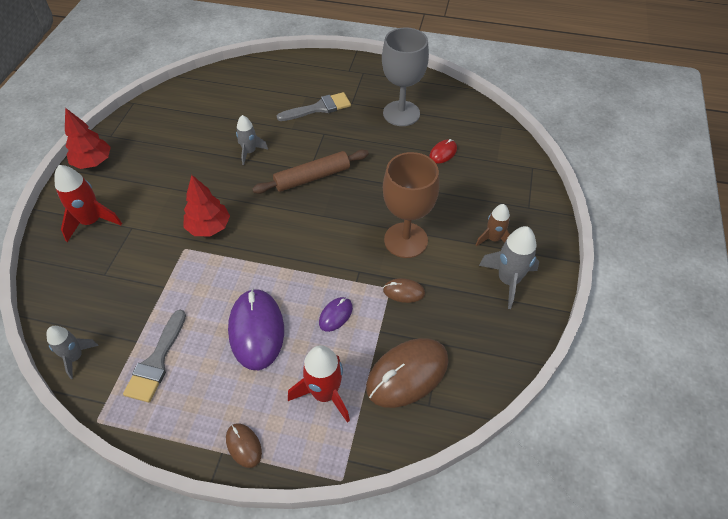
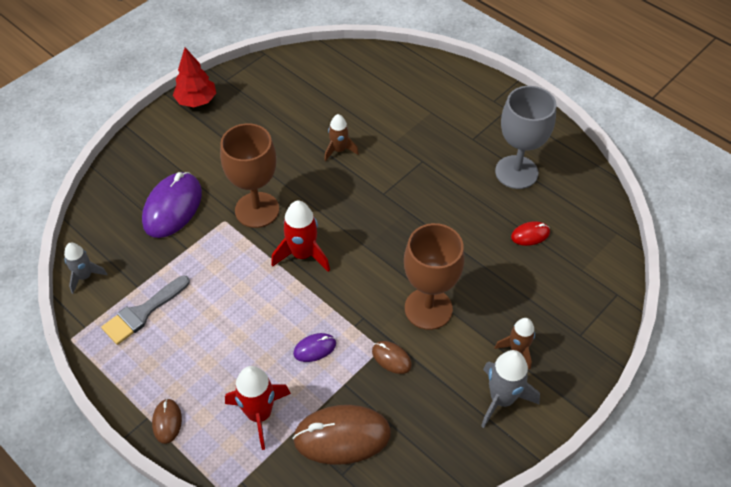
camera: 30 degrees right, 0 degrees up
red rocket [54,165,122,242] -> red rocket moved to [271,201,330,272]
red tree [183,175,230,236] -> brown goblet [220,123,279,228]
purple mouse [228,288,284,370] -> purple mouse moved to [142,172,202,238]
grey rocket [236,115,268,165] -> brown rocket [324,114,359,161]
brown rolling pin [252,150,369,194] -> none
grey brush [277,92,351,121] -> none

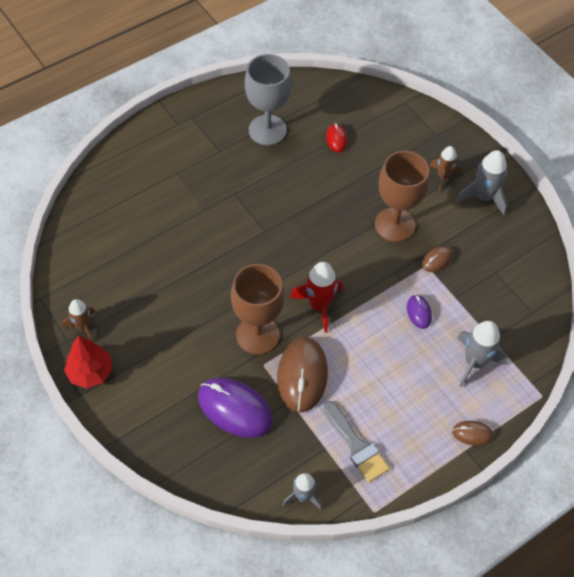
camera: 80 degrees left, 5 degrees up
red rocket [225,366,291,450] -> grey rocket [457,321,508,387]
brown mouse [293,405,391,465] -> brown mouse moved to [277,337,328,413]
brown rocket [324,114,359,161] -> brown rocket moved to [62,299,95,342]

